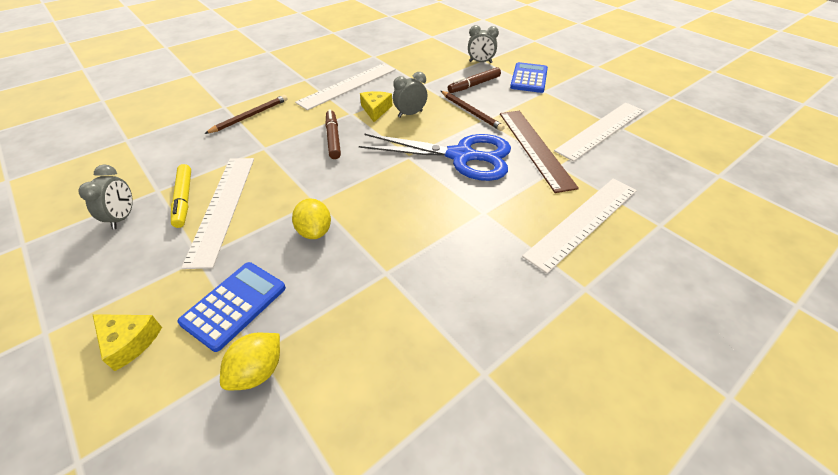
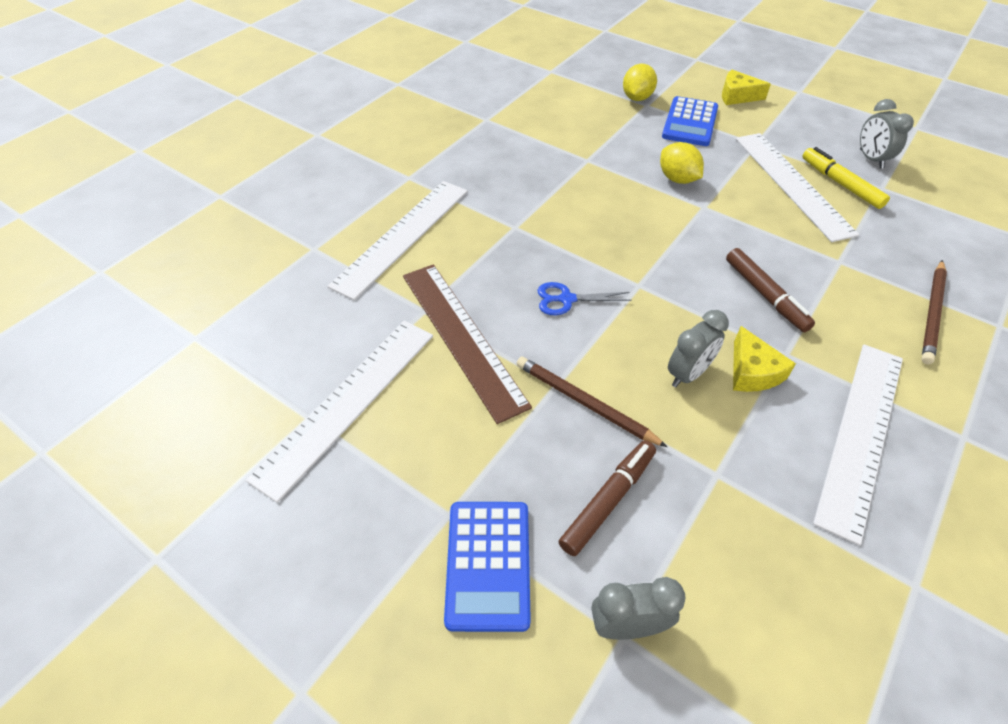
camera: 165 degrees right, 5 degrees up
blue scissors [359,133,511,181] -> blue scissors [537,282,632,315], size x0.42

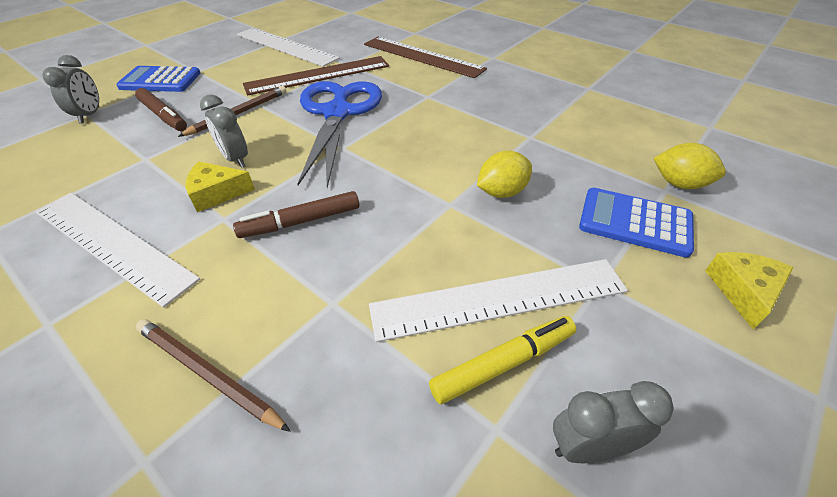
camera: 95 degrees right, 5 degrees down
white ruler [327,181,468,300] -> brown ruler [364,37,487,78]
blue scissors [537,282,632,315] -> blue scissors [297,81,382,188], size x2.40

